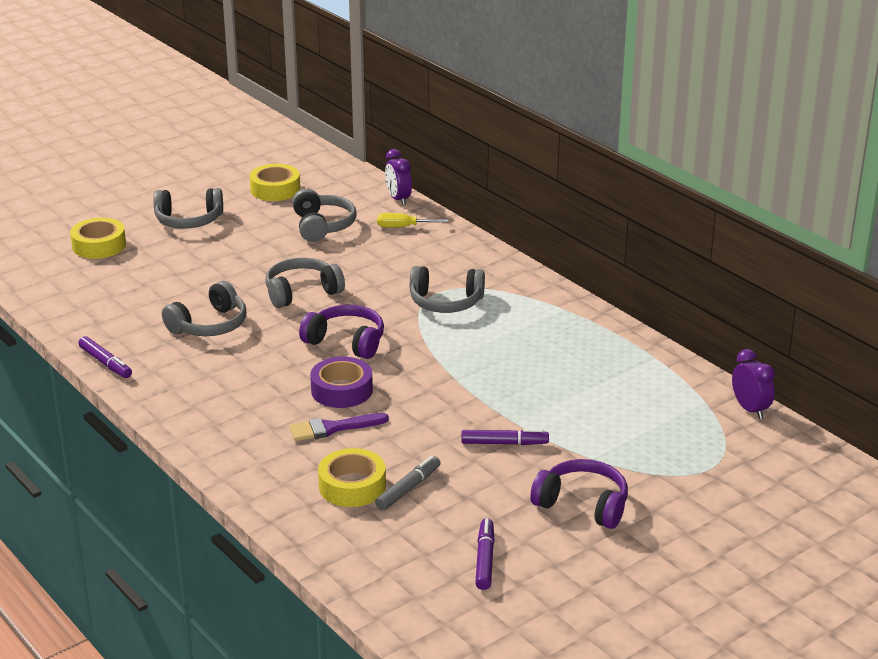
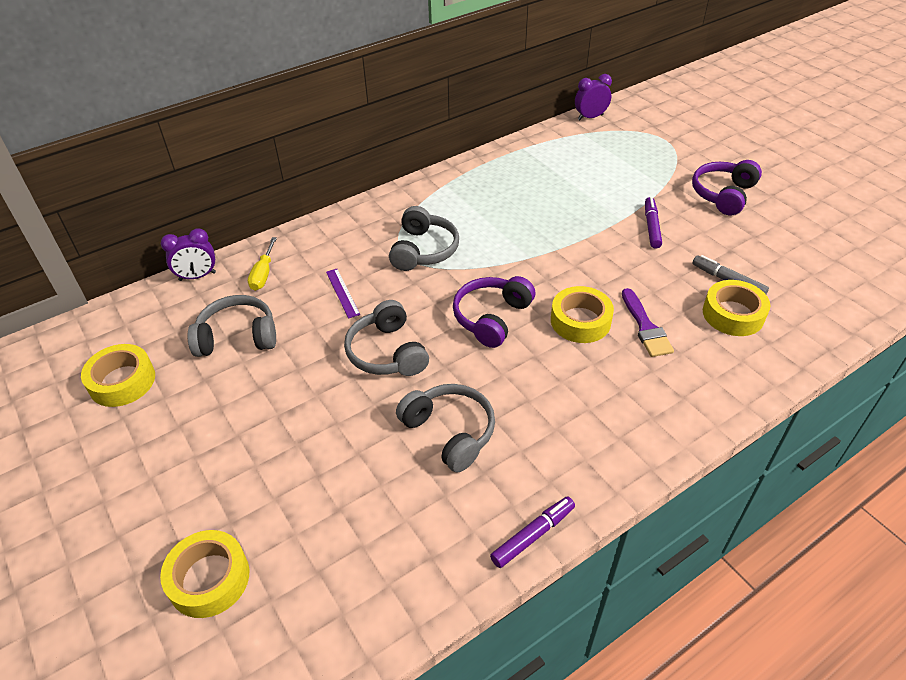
camera: 85 degrees left, 15 degrees up
grey headphones [154,188,223,229] -> none
purple tape [310,357,373,408] -> yellow tape [551,286,614,343]
purple marker [475,518,495,590] -> none
none -> purple ruler [326,269,360,319]

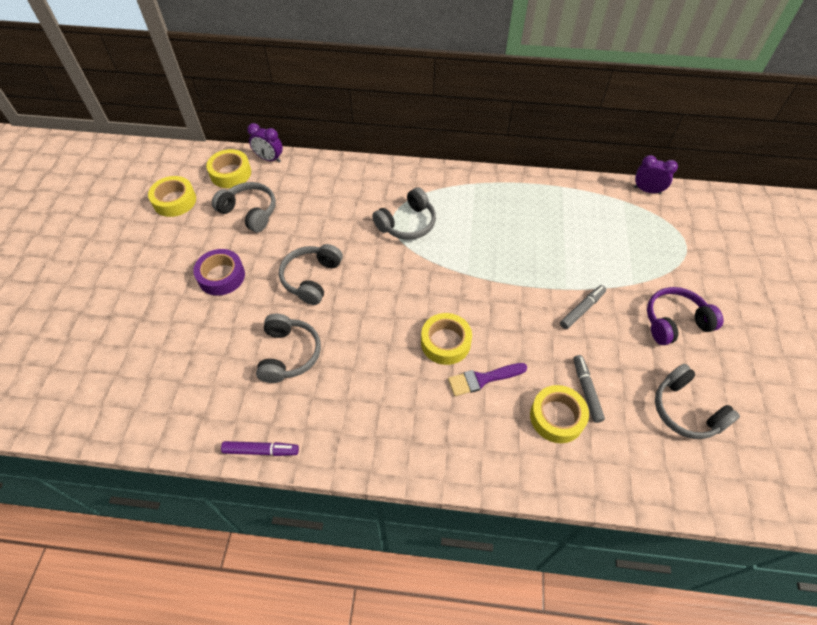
camera: 40 degrees right, 10 degrees up
yellow tape [160,530,250,618] -> yellow tape moved to [206,149,251,188]
yellow screwdriver [248,237,277,291] -> none
purple ruler [326,269,360,319] -> none
purple headphones [453,276,535,348] -> none
purple brush [622,288,674,357] -> purple brush turned 45 degrees clockwise [448,363,527,396]
purple marker [645,197,662,249] -> grey marker [560,285,606,329]
none -> purple tape [193,249,245,296]
none -> grey headphones [655,364,740,439]

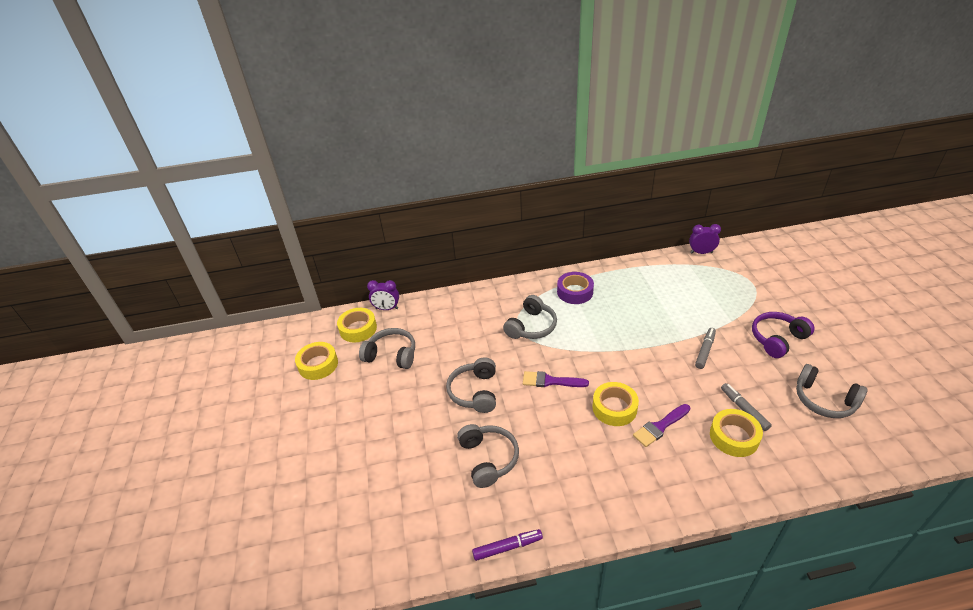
camera: 15 degrees left, 15 degrees down
purple tape [193,249,245,296] -> purple tape moved to [557,272,594,304]
none -> purple brush [523,371,589,387]

